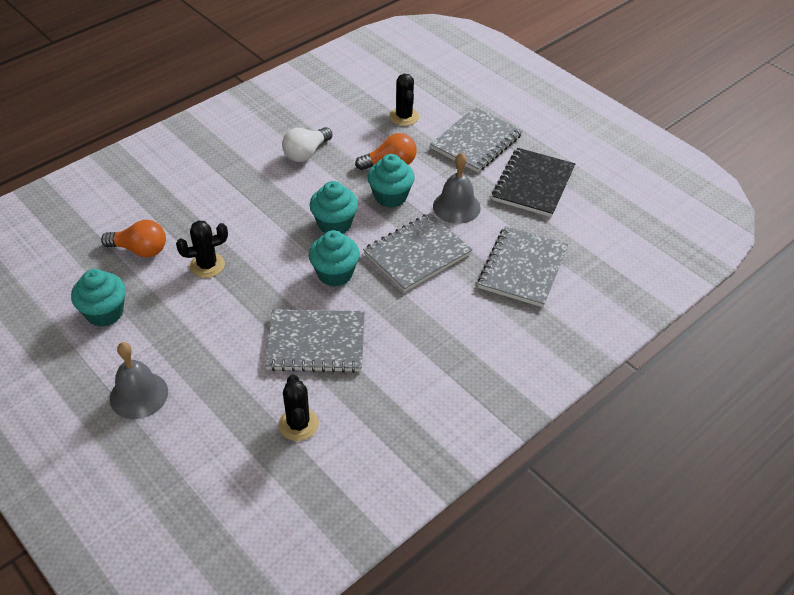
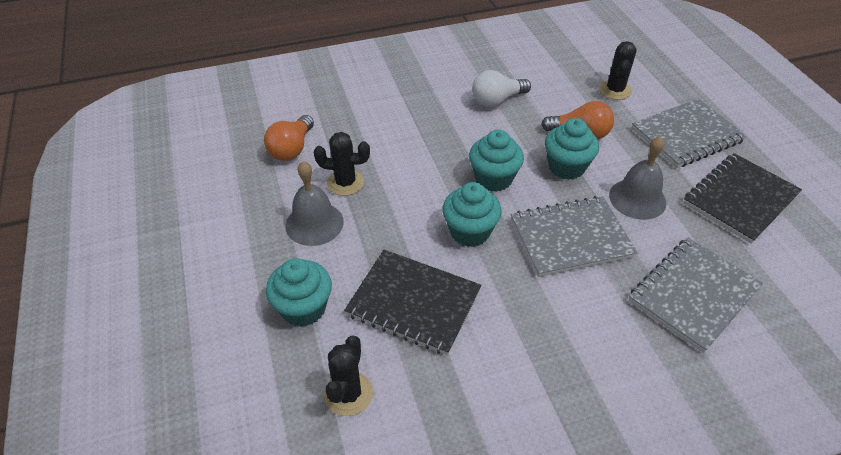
camera: 25 degrees right, 0 degrees up
turquoise cupcake [71,269,126,327] -> turquoise cupcake moved to [266,258,332,327]
orange light bulb [101,220,166,257] -> orange light bulb turned 75 degrees clockwise [264,115,314,161]
grey bell [110,342,168,419] -> grey bell moved to [285,161,344,246]
grey notebook [265,309,365,373] -> black notebook [344,250,482,355]

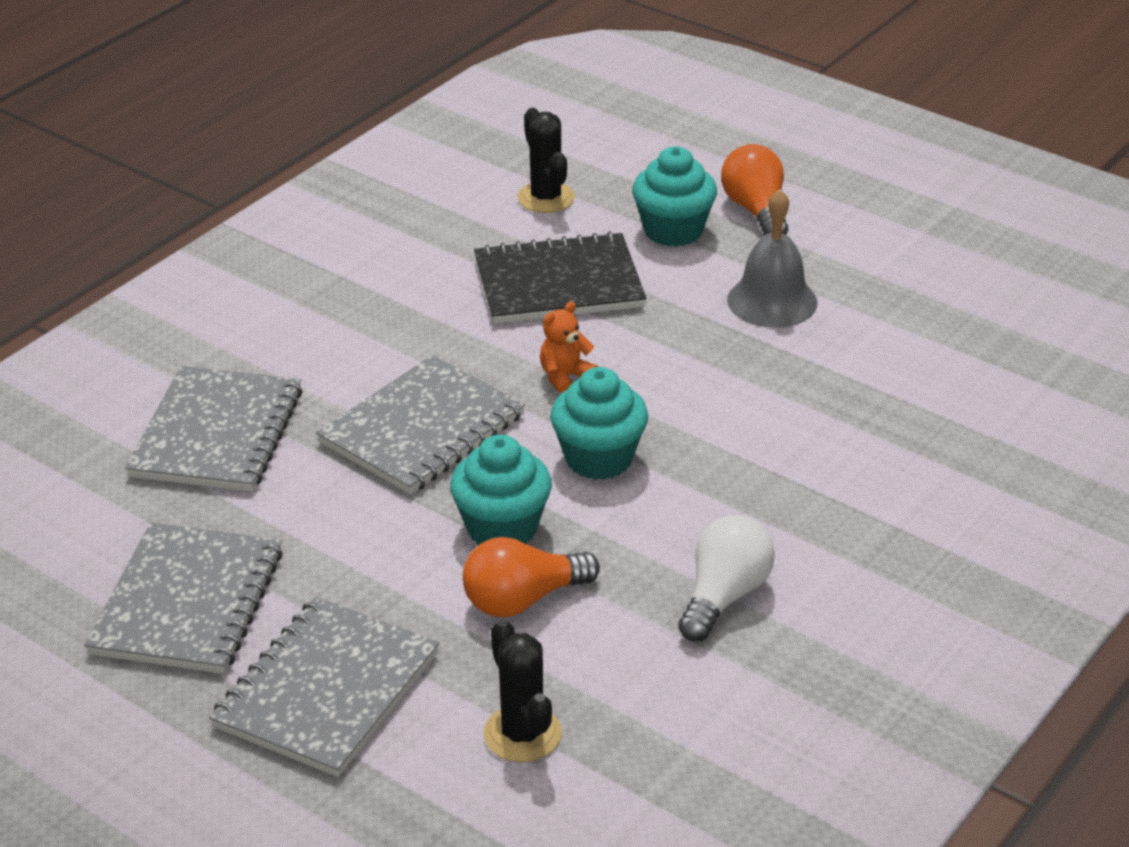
camera: 145 degrees right, 10 degrees down
orange light bulb [264,115,314,161] -> orange light bulb moved to [721,144,788,236]
black cactus [314,132,370,196] -> none
turquoise cupcake [442,182,502,247] -> orange teddy bear [540,301,598,394]
grey bell [609,136,666,220] -> none
black notebook [683,153,802,244] -> grey notebook [84,522,283,674]

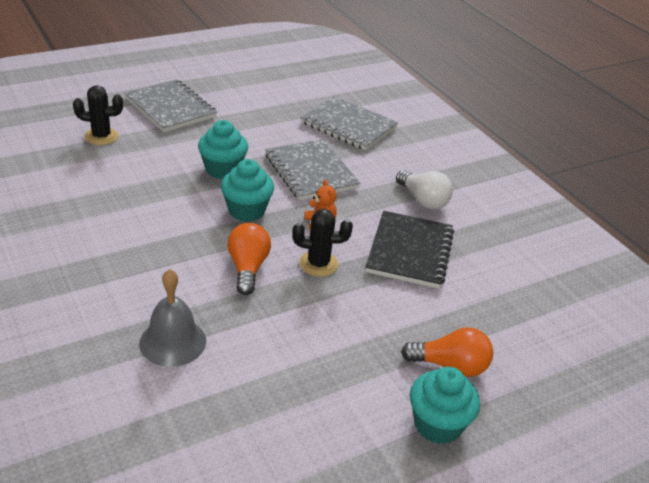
camera: 110 degrees right, 0 degrees up
grey notebook [84,522,283,674] -> none
orange light bulb [463,537,600,617] -> orange light bulb moved to [227,223,271,295]
black cactus [517,108,575,213] -> black cactus moved to [292,209,353,277]
turquoise cupcake [632,146,717,247] -> turquoise cupcake moved to [410,367,480,444]
white light bulb [678,515,775,641] -> white light bulb moved to [396,170,453,209]
grey bell [727,189,818,328] -> grey bell moved to [139,269,206,367]

